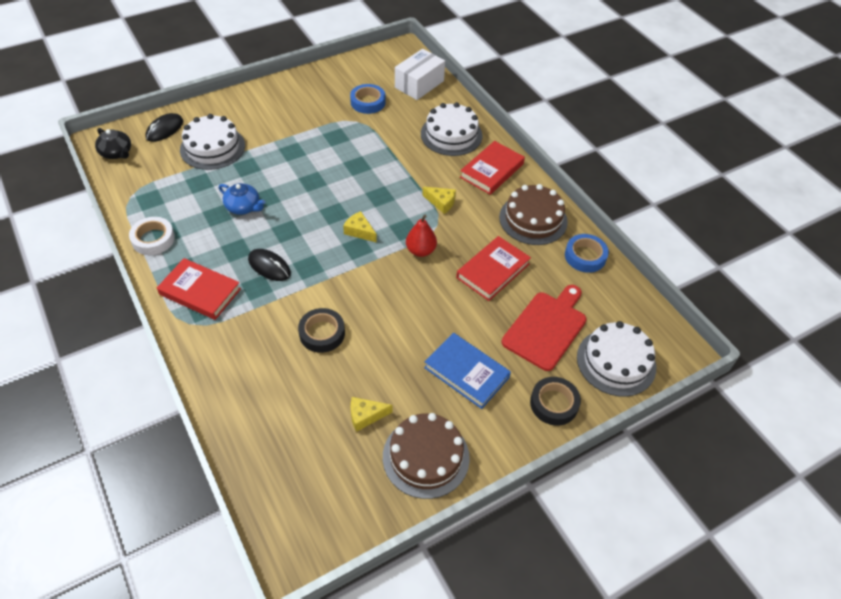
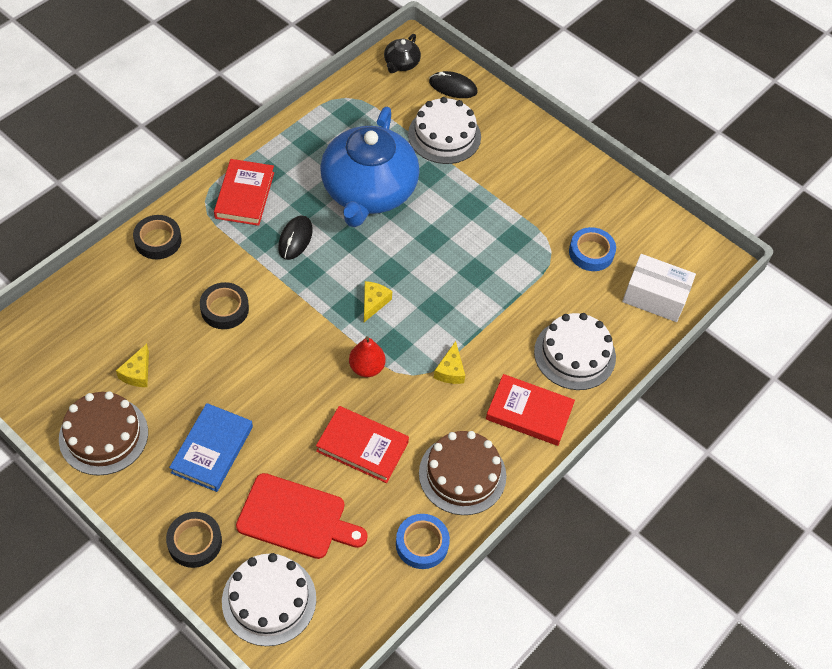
camera: 70 degrees right, 5 degrees up
white tape [129,217,175,255] -> none
blue teapot [219,183,265,215] -> blue teapot [320,107,419,227], size x2.46
yellow cheese [351,397,393,432] -> yellow cheese turned 135 degrees counterclockwise [116,344,149,387]
none -> black tape [133,215,182,259]

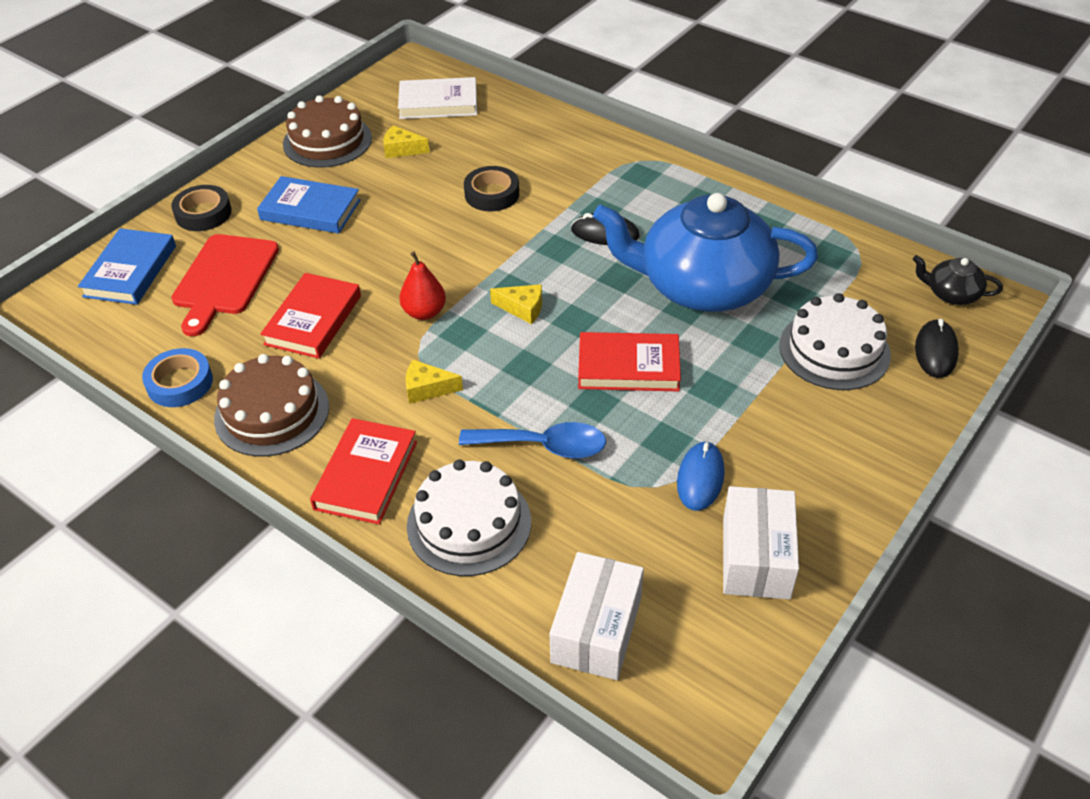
camera: 90 degrees right, 10 degrees down
black tape [133,215,182,259] -> none
red book [214,159,274,226] -> red book moved to [578,332,681,391]
white cake [222,553,316,646] -> blue book [78,228,176,305]
blue tape [569,227,616,271] -> none
none -> white book [398,77,477,119]
none -> blue spoon [459,422,606,458]
none -> blue mouse [677,441,725,511]
none -> white box [723,486,799,600]

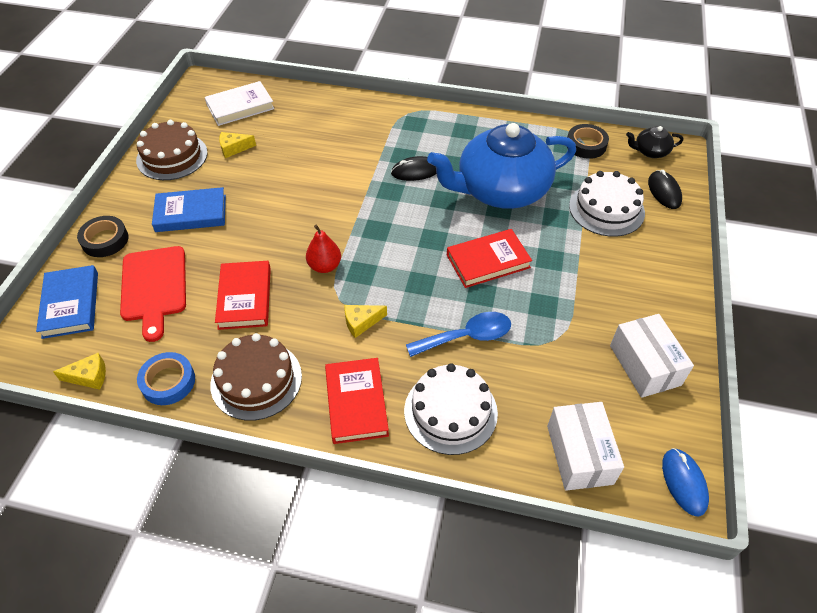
camera: 25 degrees left, 5 degrees up
black tape [464,166,519,211] -> black tape moved to [567,124,609,159]
yellow cheese [490,284,542,324] -> yellow cheese moved to [53,353,106,390]
blue mouse [677,441,725,511] -> blue mouse moved to [662,448,709,516]

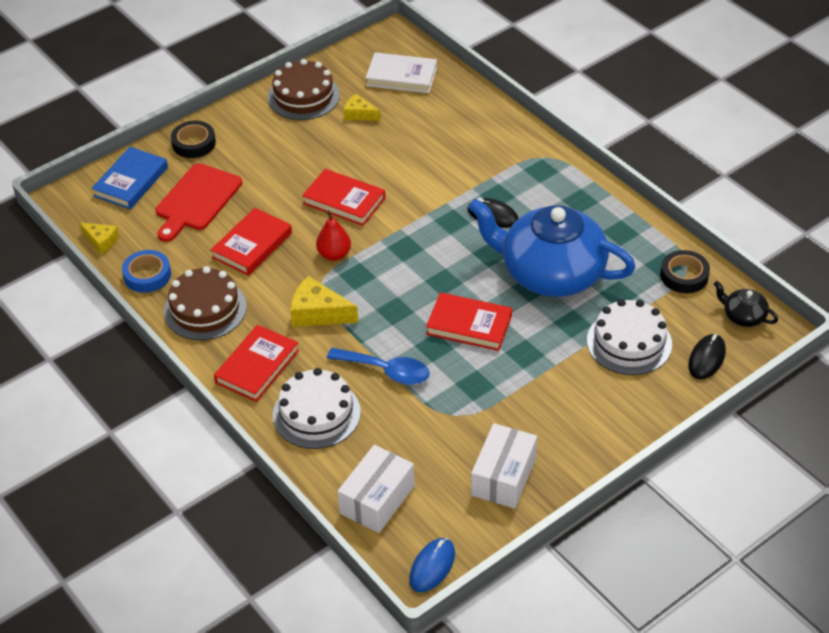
camera: 40 degrees right, 5 degrees down
blue book [152,187,226,232] -> none
yellow cheese [345,305,387,338] -> yellow cheese [290,276,358,327], size x1.60
none -> red book [302,169,385,226]

